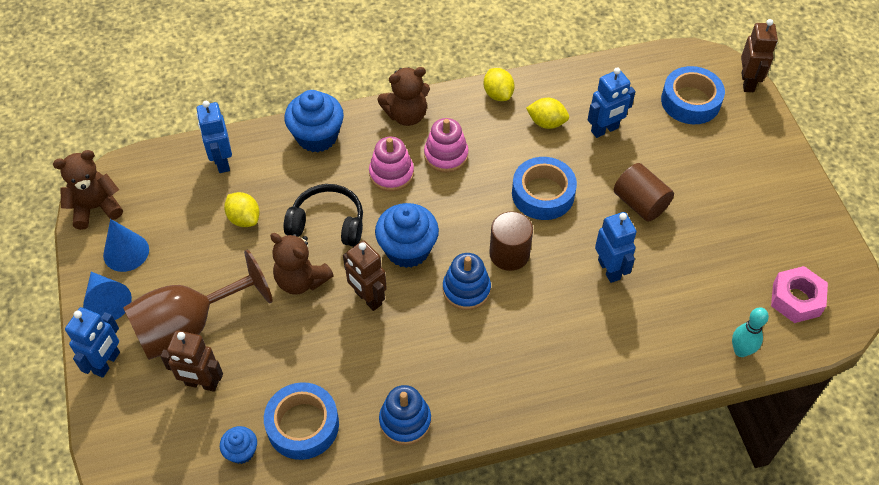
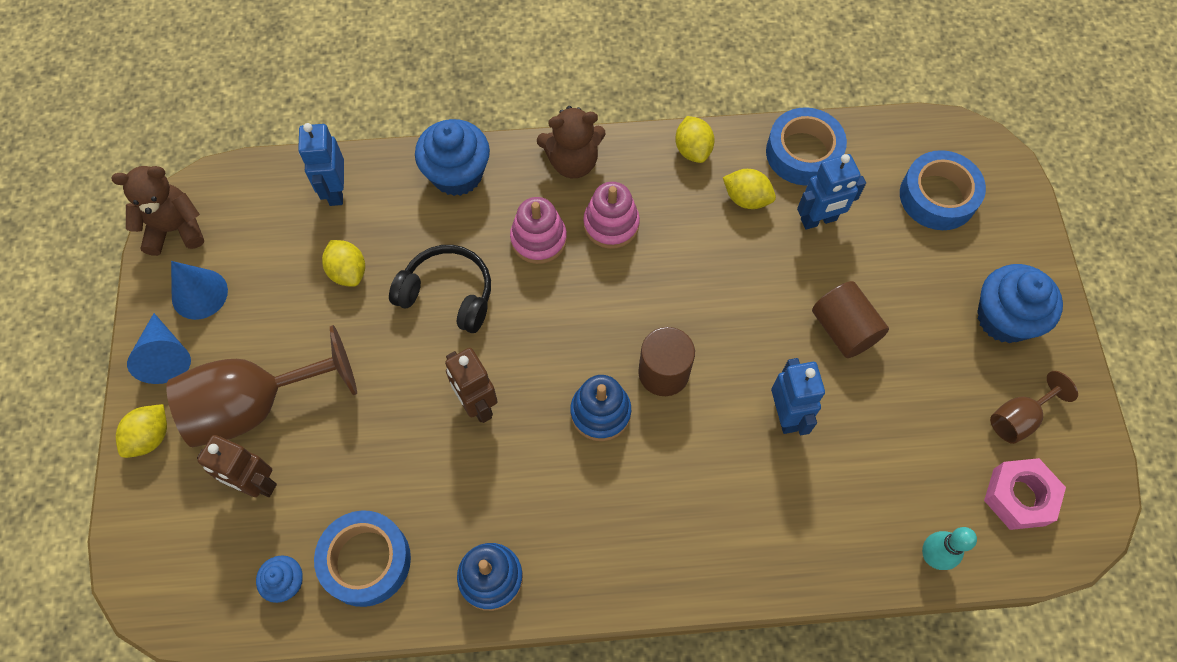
camera: 10 degrees right, 10 degrees up
blue robot [65,307,120,378] -> yellow lemon [116,404,167,458]
brown teddy bear [270,233,334,295] -> none
blue cupcake [375,203,439,268] -> blue cupcake moved to [977,264,1063,343]
blue tape [512,157,577,220] -> blue tape moved to [766,107,847,185]
brown robot [741,19,778,92] -> none
none -> brown goblet [990,371,1078,444]

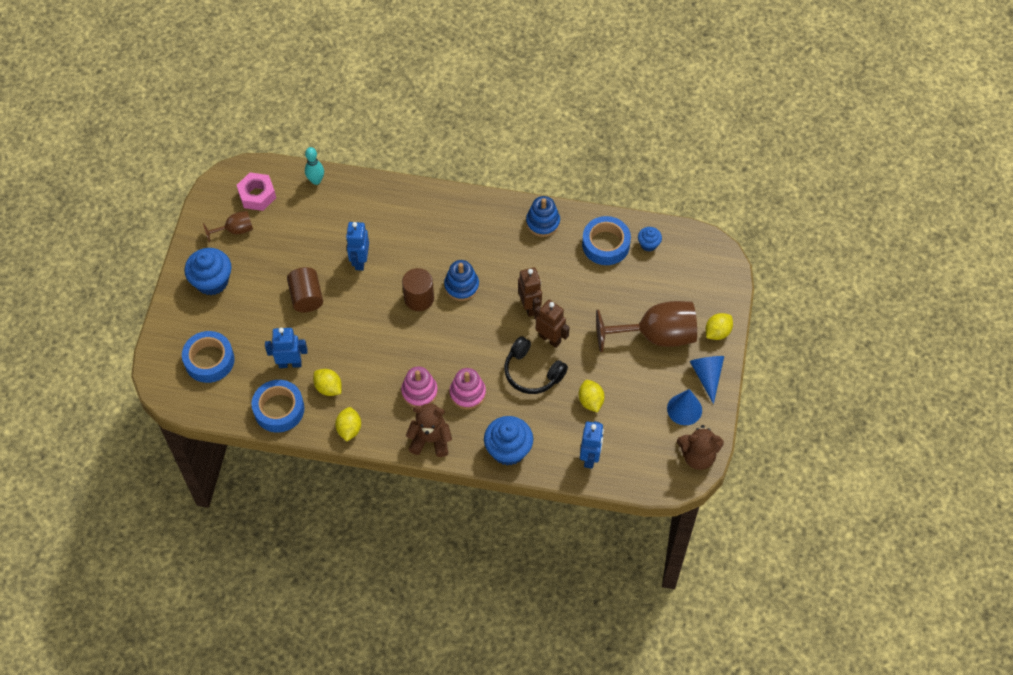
camera: 165 degrees left, 5 degrees down
brown robot [197,435,277,497] -> brown robot moved to [534,300,570,348]

